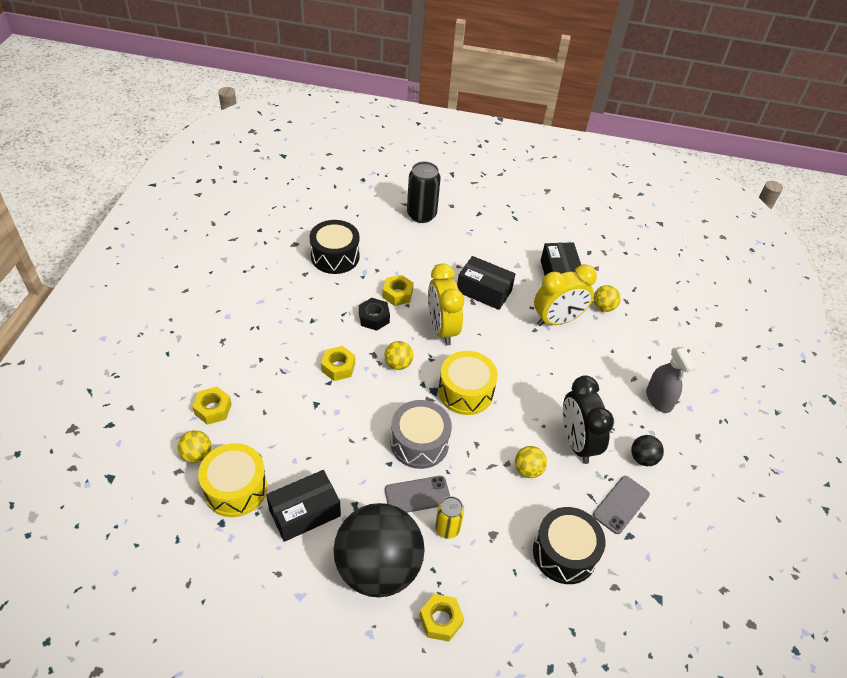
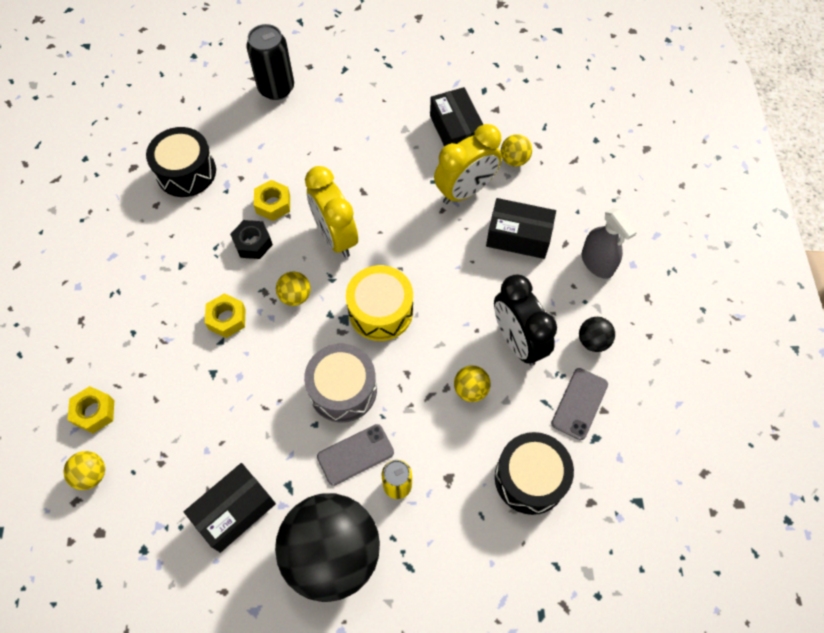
camera: 10 degrees left, 15 degrees up
yellow drum [198,443,267,517] -> none
yellow nut [419,594,464,642] -> none
black box [457,256,515,310] -> black box moved to [486,198,556,259]

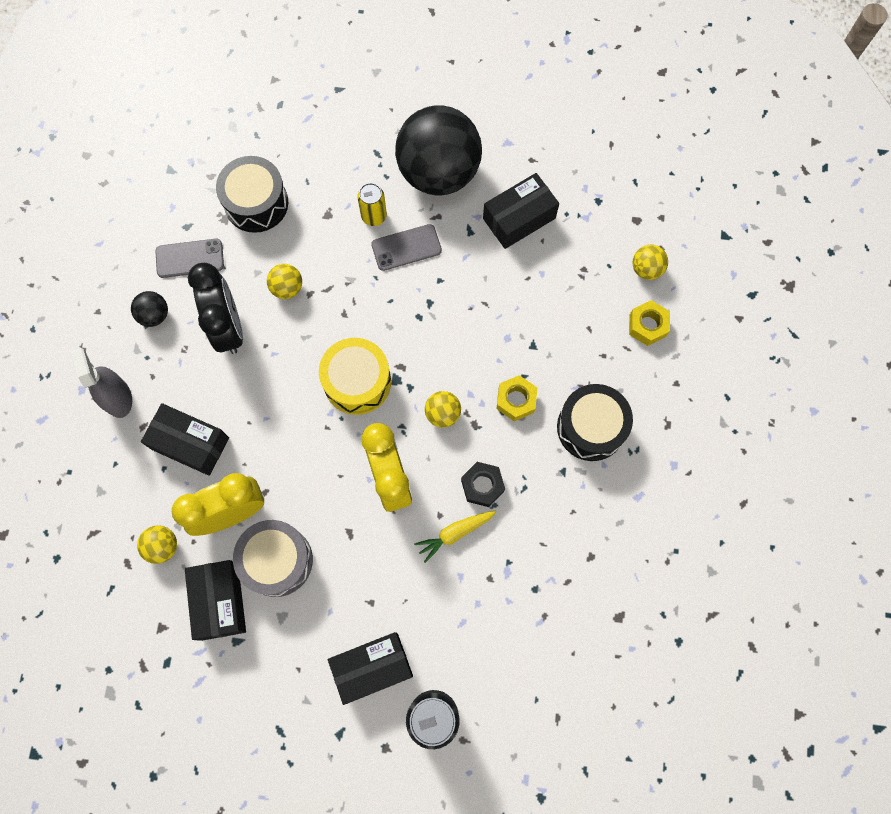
camera: 170 degrees left, 10 degrees up
black drum [146,127,216,197] -> black drum moved to [557,384,633,461]
yellow nut [254,180,290,221] -> yellow carrot [414,511,496,563]
grey drum [304,344,377,423] -> grey drum moved to [233,520,313,597]
grey phone [551,368,608,440] -> grey phone turned 45 degrees clockwise [155,239,224,278]
none -> black box [328,632,413,705]

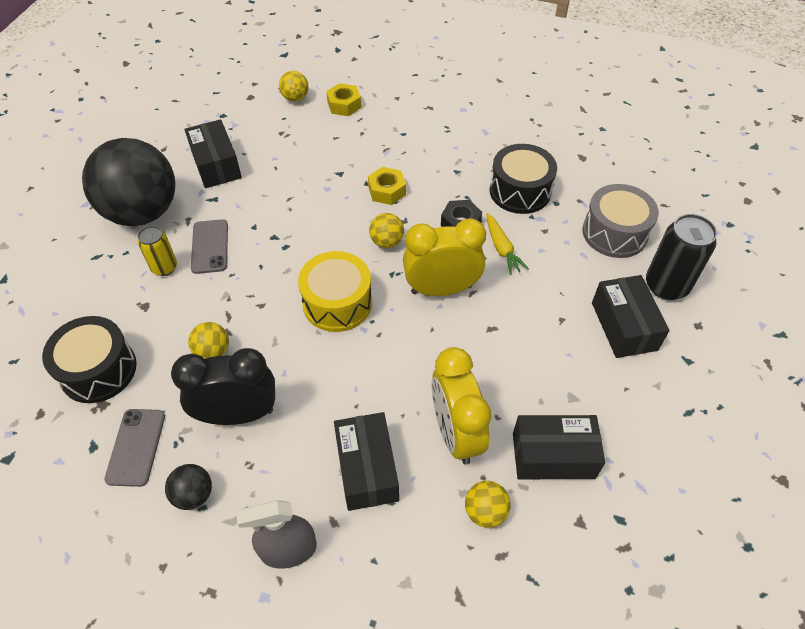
camera: 80 degrees left, 20 degrees down
black box [141,403,229,476] -> black box turned 45 degrees counterclockwise [334,412,399,511]
grey drum [233,520,313,597] -> grey drum moved to [583,184,659,258]
black drum [557,384,633,461] -> black drum moved to [489,144,557,214]

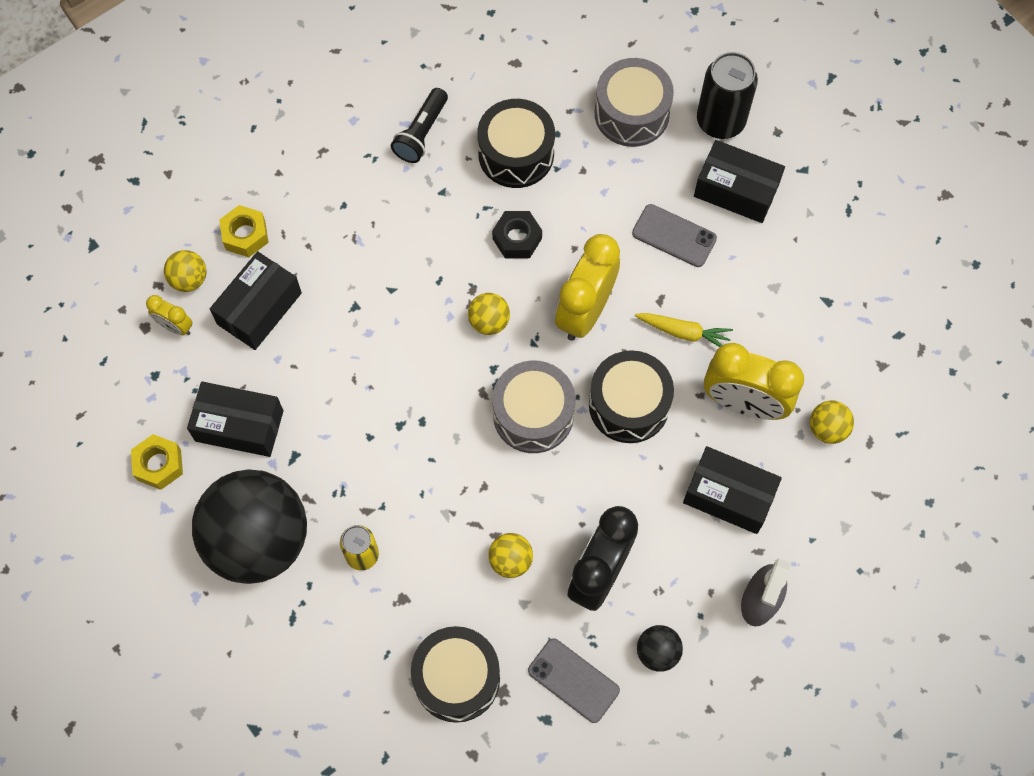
camera: 55 degrees left, 15 degrees up
grey phone [191,219,228,274] -> grey phone moved to [632,204,717,267]
yellow drum [298,251,372,332] -> grey drum [492,361,576,453]
yellow nut [368,167,406,205] -> yellow nut moved to [131,434,183,490]
yellow carrot [486,213,529,275] -> yellow carrot moved to [635,313,733,347]
black box [513,415,605,479] -> black box moved to [210,251,302,350]
none -> yellow clock [146,295,193,335]
none -> black flashlight [391,88,448,163]
none -> black drum [589,350,674,443]

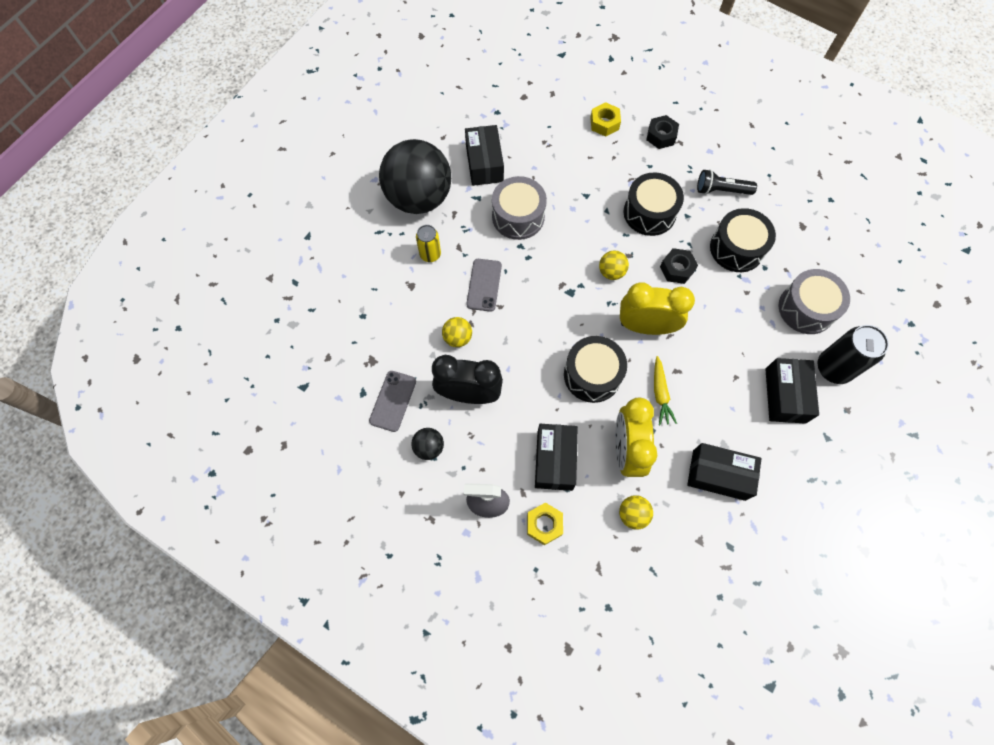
camera: 70 degrees right, 0 degrees up
yellow nut [131,434,183,490] -> yellow nut moved to [527,503,563,545]
yellow clock [146,295,193,335] -> none
yellow ball [164,250,207,292] -> none
black box [210,251,302,350] -> black box moved to [687,443,762,501]
black drum [411,626,500,723] -> black drum moved to [624,173,684,236]
grey drum [492,361,576,453] -> grey drum moved to [492,176,547,240]
grey phone [632,204,717,267] -> grey phone moved to [466,259,502,312]
none -> black nut [646,115,679,149]

